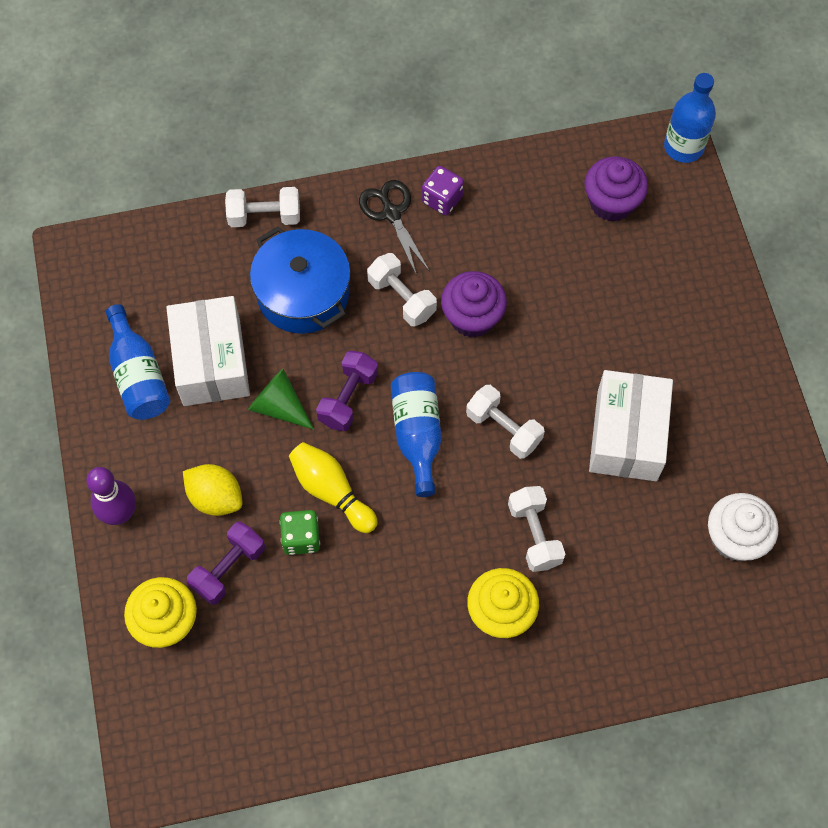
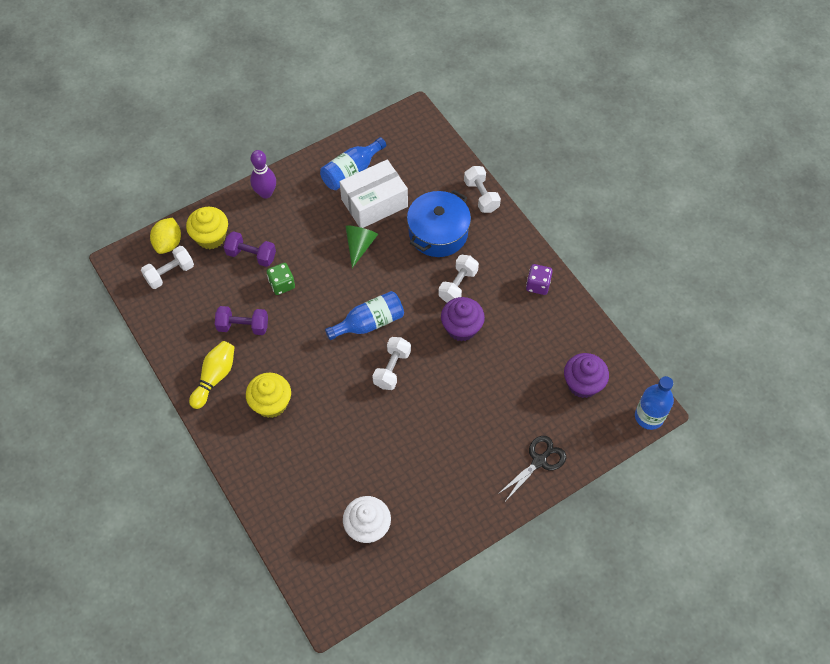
camera: 70 degrees right, 5 degrees down
yellow lemon [183,464,242,516] -> yellow lemon moved to [150,218,181,254]
yellow bowling pin [289,442,378,533] -> yellow bowling pin moved to [189,341,235,409]
purple dumbbell [316,351,378,431] -> purple dumbbell moved to [215,306,268,335]
black scissors [359,180,430,276] -> black scissors moved to [497,436,566,502]
white dumbbell [508,486,565,572] -> white dumbbell moved to [141,246,194,289]
white box [589,370,673,481] -> none

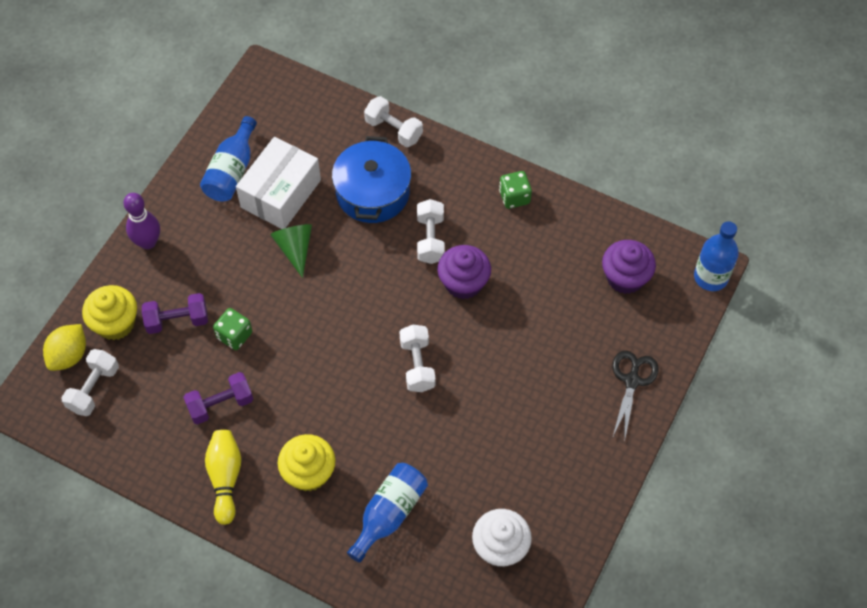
camera: 30 degrees left, 0 degrees up
yellow lemon [150,218,181,254] -> yellow lemon turned 45 degrees clockwise [43,324,86,371]
blue bottle [325,291,404,340] -> blue bottle moved to [347,463,428,563]
purple dice [526,264,553,295] -> green dice [499,171,532,209]

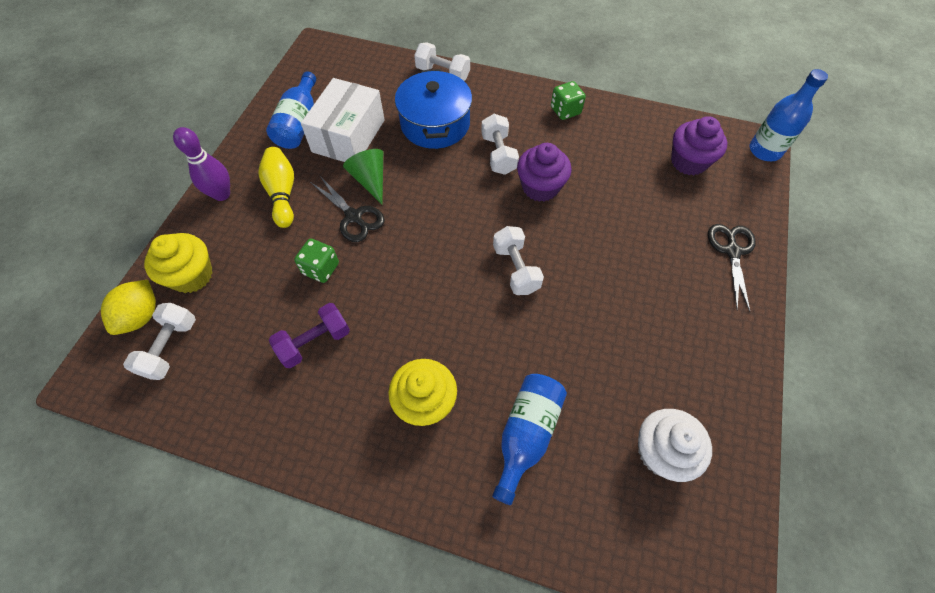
camera: 10 degrees left, 0 degrees up
purple dumbbell [142,293,208,334] -> none
yellow bowling pin [205,430,241,525] -> yellow bowling pin moved to [258,147,294,228]
none -> black scissors [310,175,385,242]

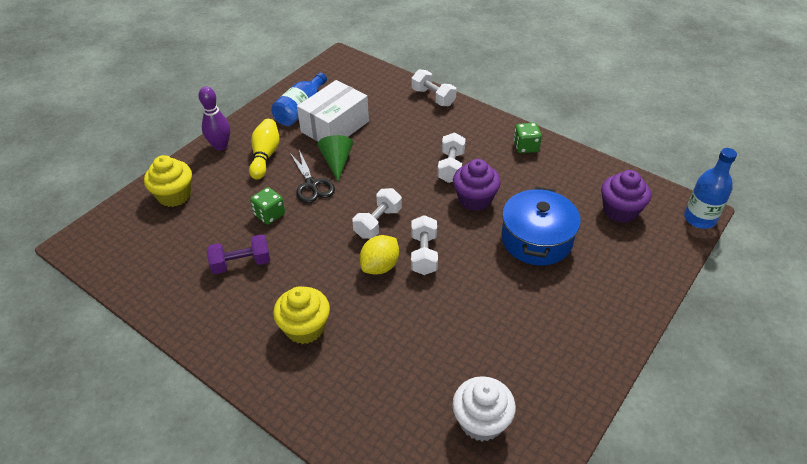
camera: 20 degrees right, 15 degrees down
yellow lemon [101,280,156,335] -> yellow lemon moved to [360,235,399,275]
white dumbbell [123,303,196,380] -> white dumbbell moved to [353,188,402,239]
blue pot [395,69,472,149] -> blue pot moved to [501,187,581,266]
blue bottle [492,374,567,505] -> none
black scissors [708,224,756,312] -> none

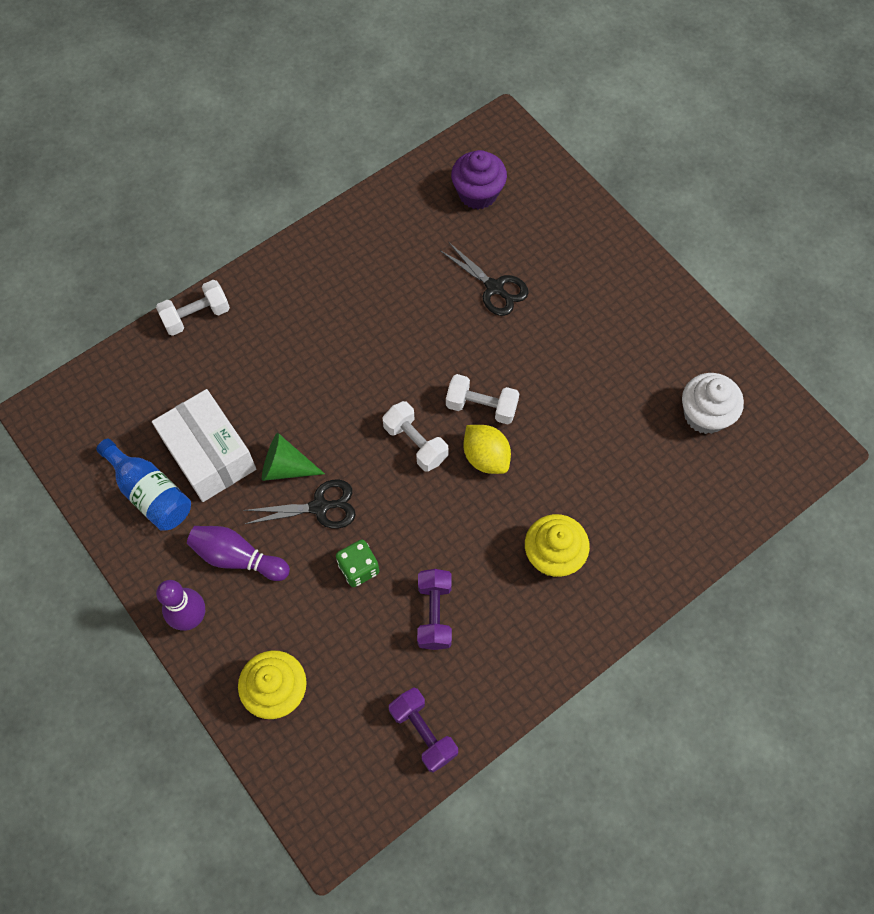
camera: 75 degrees left, 20 degrees up
yellow bowling pin [249,119,279,179] -> purple bowling pin [187,526,290,581]
white dumbbell [437,132,466,183] -> none
purple cupcake [453,159,501,211] -> none
blue pot [501,187,581,266] -> black scissors [441,243,529,316]
green dice [514,123,542,153] -> none
blue bottle [684,148,737,229] -> none
none -> purple dumbbell [389,687,458,773]

